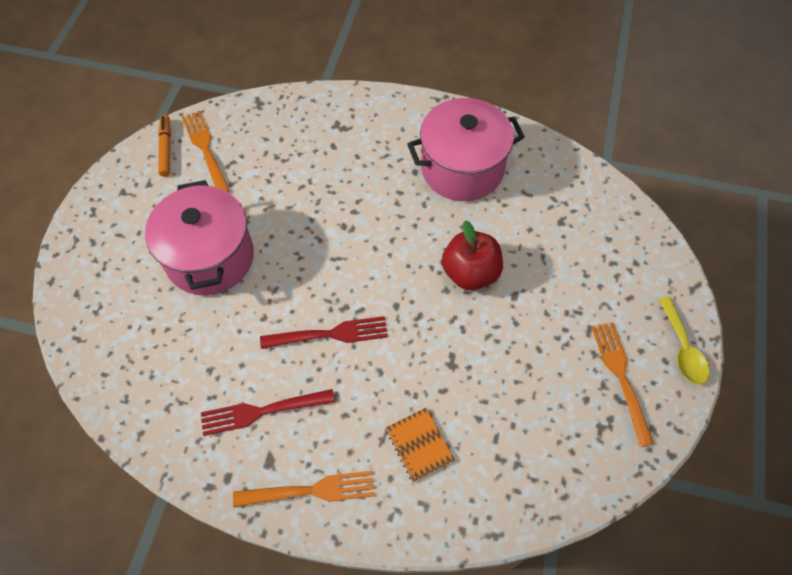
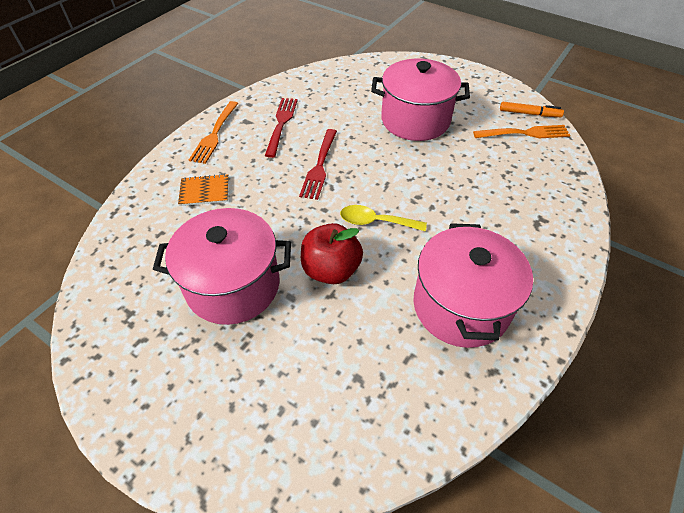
camera: 110 degrees right, 10 degrees down
orange fork [592,322,654,447] -> none
yellow spoon [659,297,710,385] -> yellow spoon moved to [340,205,427,231]
none -> pink pot [153,208,291,325]

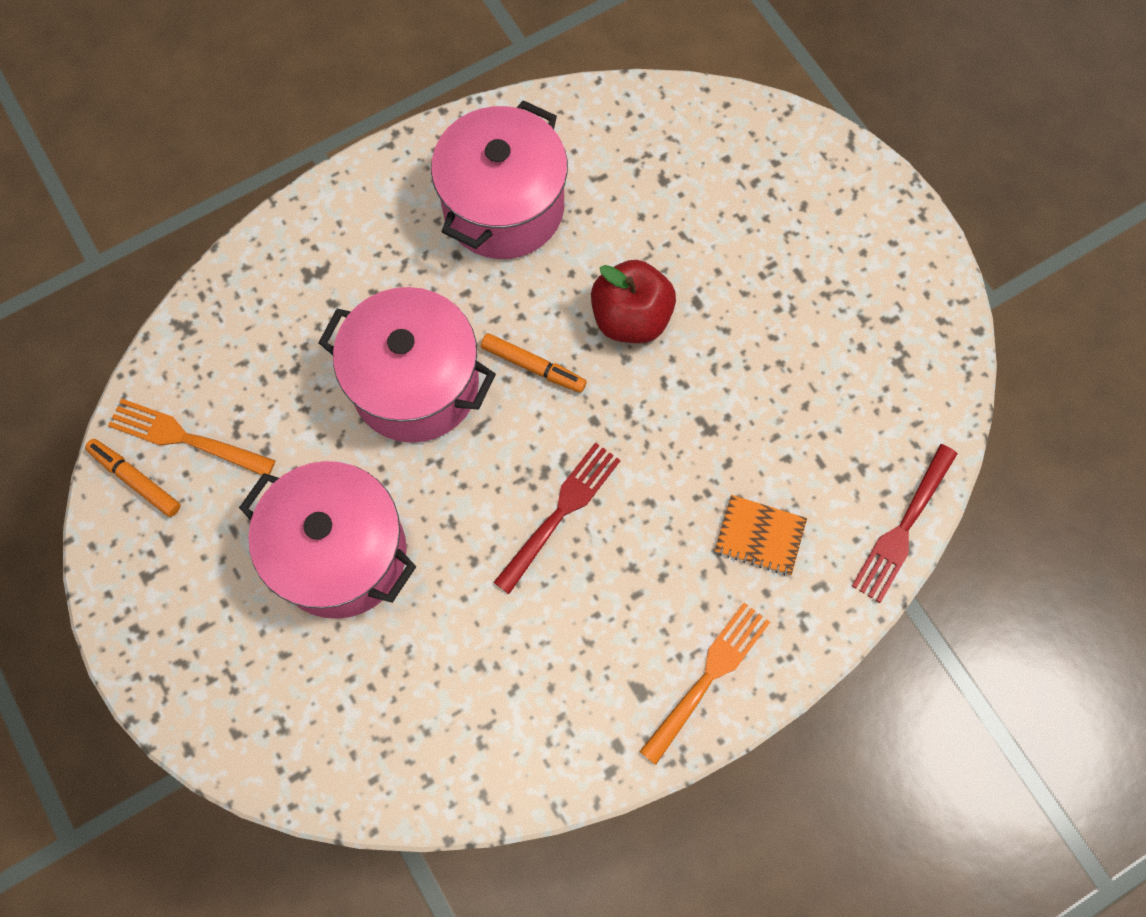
camera: 155 degrees left, 20 degrees up
pink pot [153,208,291,325] -> pink pot moved to [319,287,496,443]
red fork [265,98,298,158] -> red fork moved to [852,444,957,603]
yellow spoon [340,205,427,231] -> orange marker [481,333,587,393]

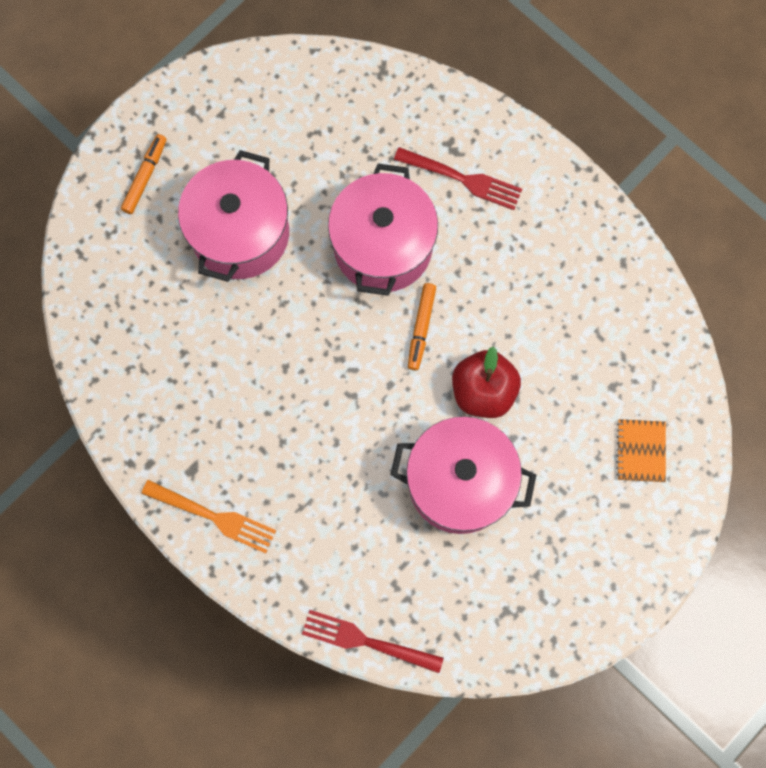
camera: 75 degrees right, 5 degrees up
orange marker [85,439,181,517] -> orange marker moved to [121,134,166,214]
orange fork [108,399,276,475] -> none
pink pot [431,100,568,259] -> pink pot moved to [390,417,536,534]
red fork [493,442,621,594] -> red fork moved to [394,147,522,210]
orange notebook [715,495,807,576] -> orange notebook moved to [616,419,666,482]

